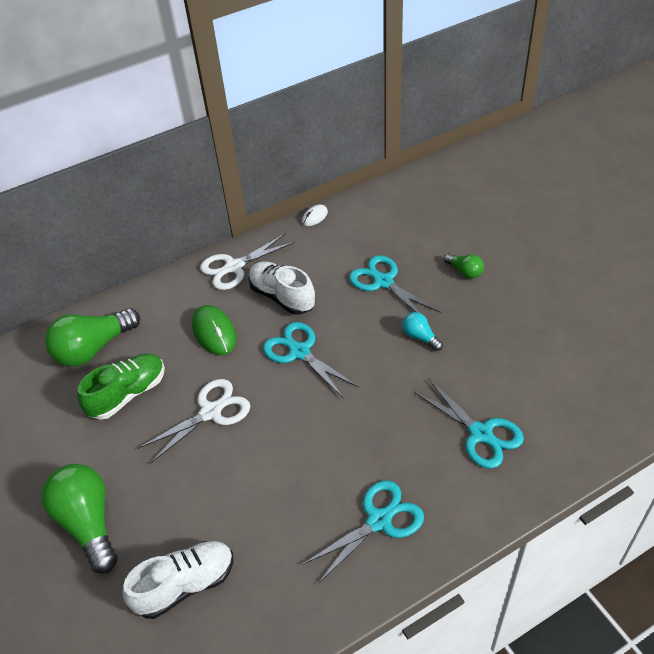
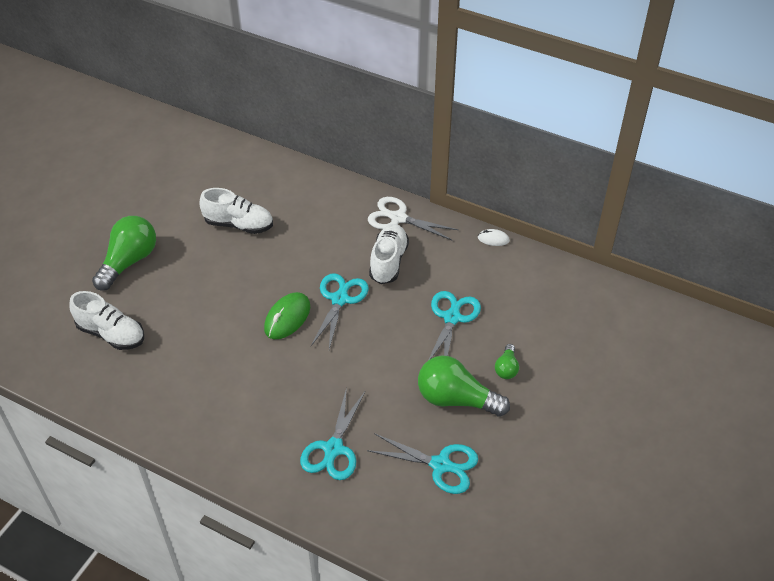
camera: 55 degrees right, 0 degrees up
green light bulb [45,308,140,366] -> green light bulb moved to [418,356,510,417]
green shoe [77,354,165,420] -> white shoe [199,188,273,234]
white scissors [138,379,251,464] -> none
green mouse [192,305,236,355] -> green mouse moved to [264,292,310,339]
turquoise scissors [302,480,424,584] -> turquoise scissors moved to [367,433,478,494]
turquoise light bulb [402,312,443,351] -> none

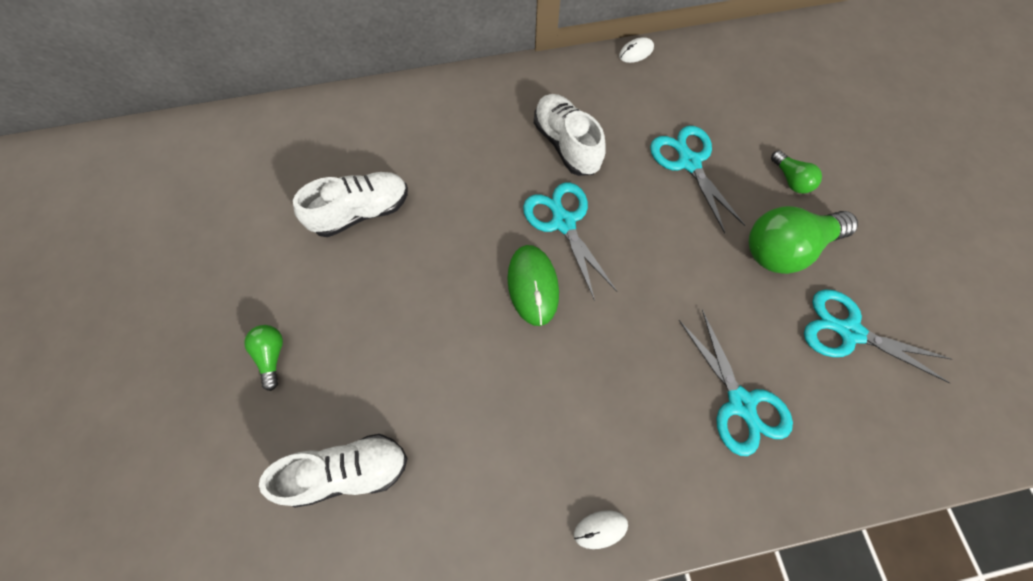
camera: 40 degrees left, 20 degrees up
green light bulb [92,216,156,291] -> green light bulb [244,325,283,391], size x0.49
turquoise scissors [367,433,478,494] -> turquoise scissors turned 135 degrees counterclockwise [804,290,951,383]
white scissors [368,197,459,240] -> none
none -> white mouse [574,510,628,549]

